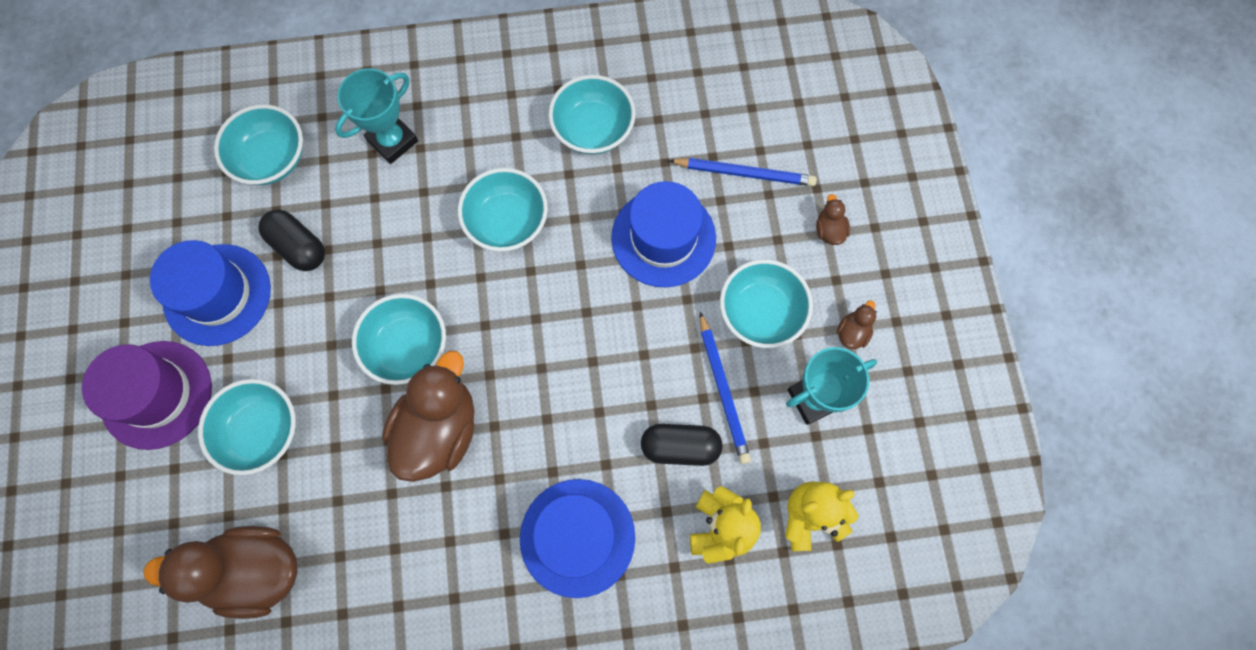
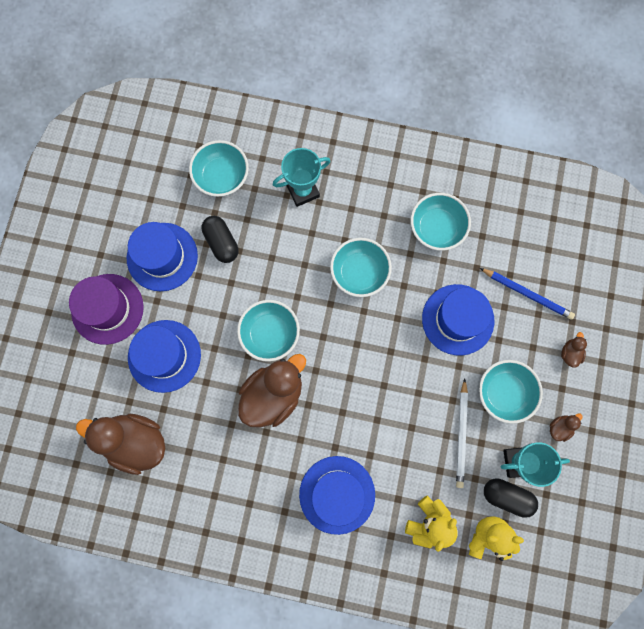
camera: 20 degrees right, 5 degrees up
turquoise bowl [198,379,296,475] -> blue hat [128,320,201,393]
black capsule [641,424,723,466] -> black capsule moved to [484,478,538,518]
blue pencil [700,312,751,464] -> white pencil [456,379,468,488]

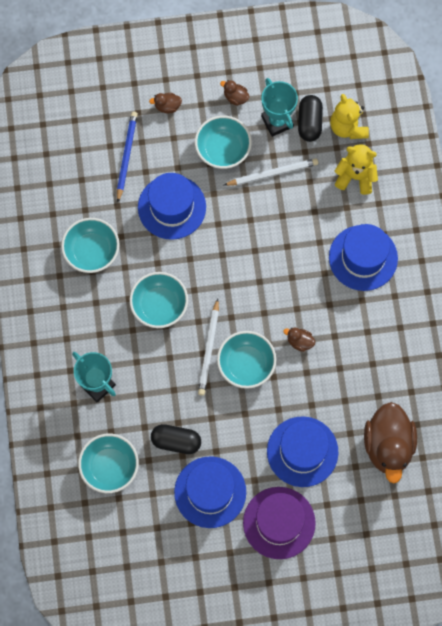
camera: 110 degrees left, 5 degrees down
black capsule [202,216,238,263] -> black capsule turned 60 degrees clockwise [151,424,201,454]
brown duck [238,354,306,428] -> brown duck [283,328,315,352], size x0.42
none -> white pencil [198,298,219,396]

